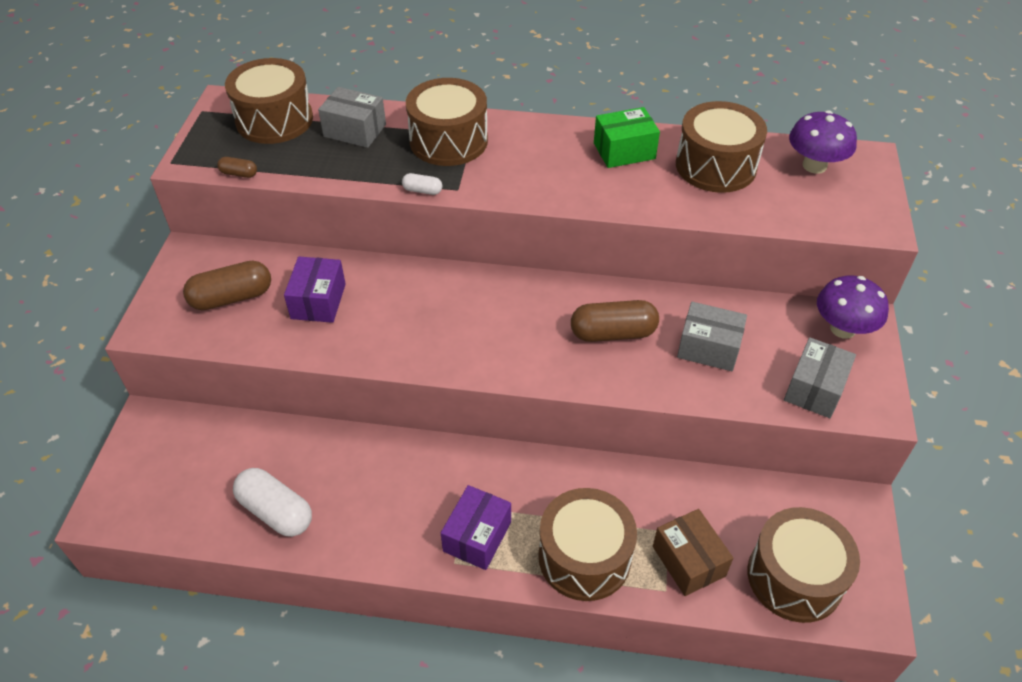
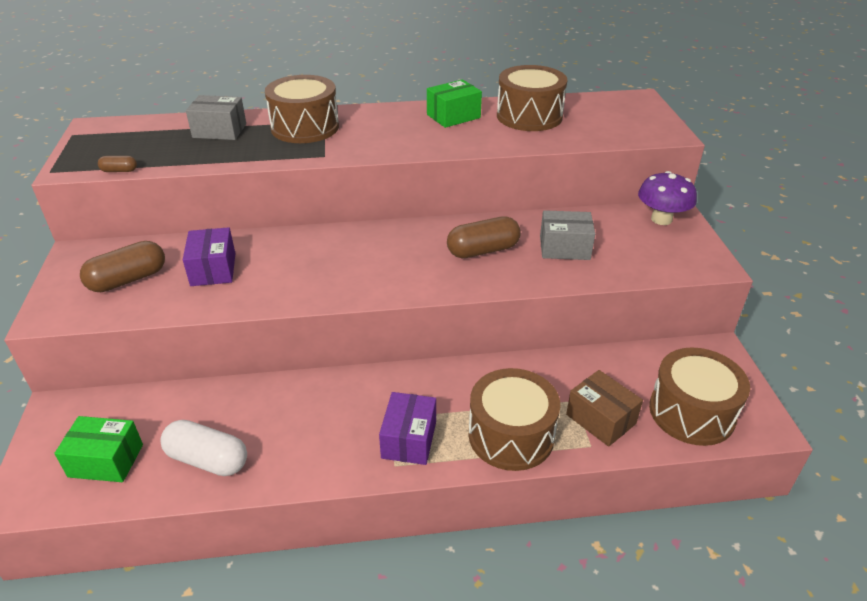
camera: 15 degrees left, 10 degrees down
brown drum [225,58,313,144] -> none
white capsule [402,173,442,195] -> none
grey box [784,337,856,418] -> none
purple mushroom [789,110,857,174] -> none
none -> green box [54,416,143,482]

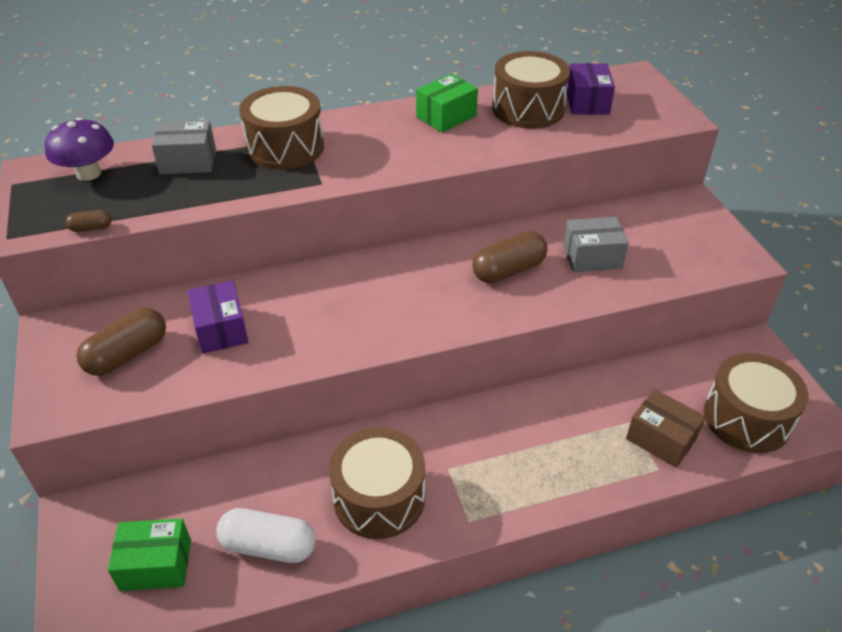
camera: 10 degrees left, 5 degrees up
purple box [379,392,436,465] -> purple box moved to [566,63,615,115]
brown drum [469,368,560,471] -> brown drum moved to [329,427,425,539]
purple mushroom [638,171,697,225] -> purple mushroom moved to [45,117,114,181]

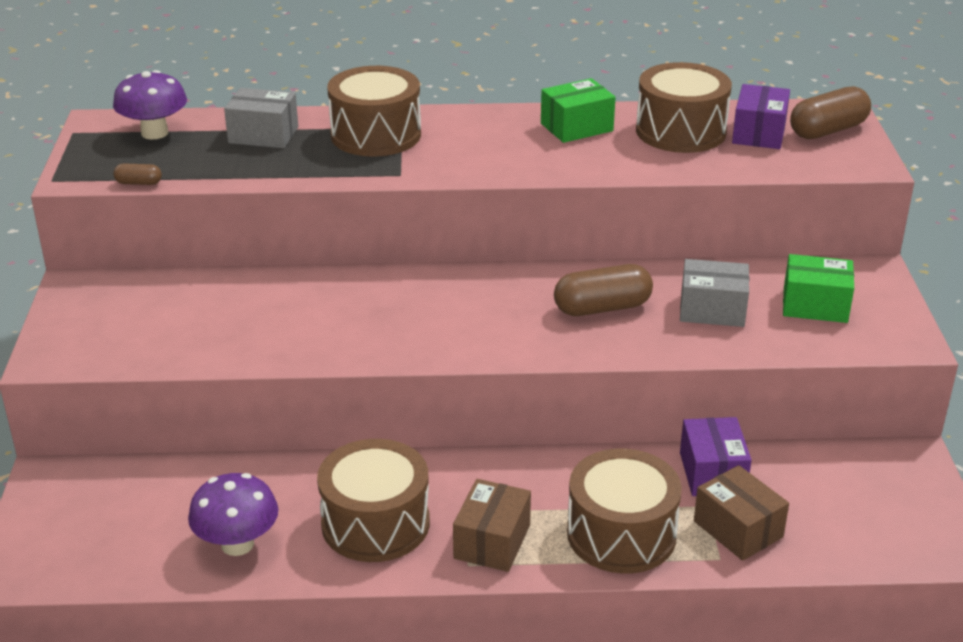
camera: 15 degrees right, 10 degrees down
brown capsule [77,308,166,376] -> brown capsule moved to [790,86,871,139]
green box [108,519,191,591] -> green box moved to [783,254,854,323]
purple box [188,280,248,354] -> purple box moved to [680,417,752,496]
white capsule [216,508,316,563] -> purple mushroom [188,473,278,556]
brown drum [704,353,809,453] -> brown drum moved to [567,449,682,573]
none -> brown box [453,479,531,572]

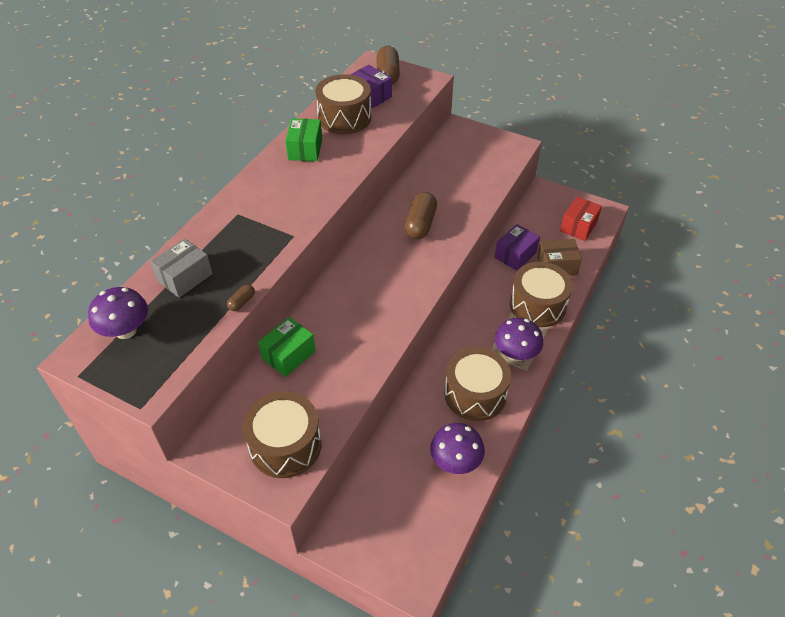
camera: 60 degrees left, 15 degrees up
brown capsule [113,163,162,185] -> brown capsule moved to [227,284,255,311]
brown drum [327,66,421,156] -> brown drum moved to [243,391,321,478]
brown box [453,479,531,572] -> purple mushroom [495,318,543,361]
grey box [680,259,749,327] -> none
purple box [680,417,752,496] -> purple box turned 75 degrees counterclockwise [495,224,540,271]
green box [783,254,854,323] -> green box moved to [258,317,316,377]
none -> red box [560,197,602,241]

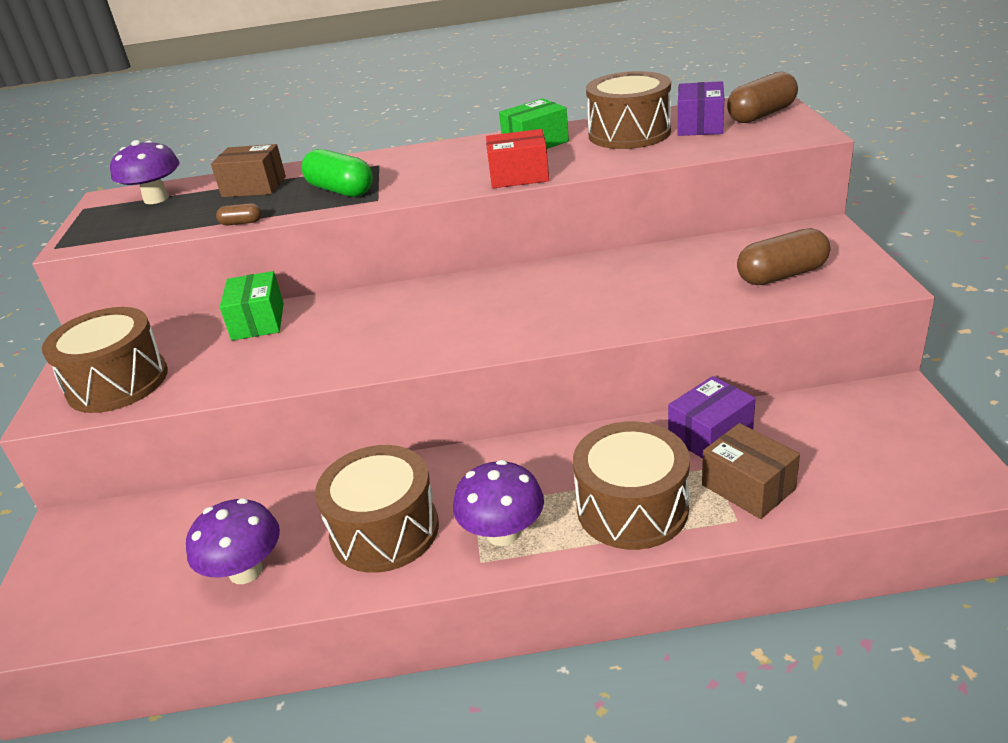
camera: 60 degrees right, 15 degrees down
grey box [150,238,213,298] -> brown box [211,144,286,197]
green box [258,317,316,377] -> green box turned 75 degrees clockwise [219,271,284,341]
brown capsule [405,192,437,239] -> brown capsule moved to [737,228,830,285]
purple box [495,224,540,271] -> purple box turned 45 degrees counterclockwise [668,376,756,459]
red box [560,197,602,241] -> red box moved to [486,129,549,188]
none -> green capsule [301,149,373,197]

